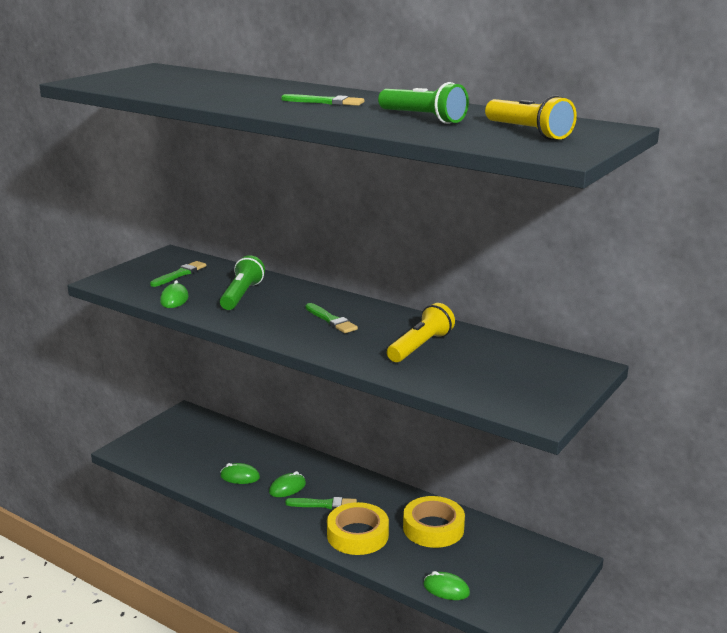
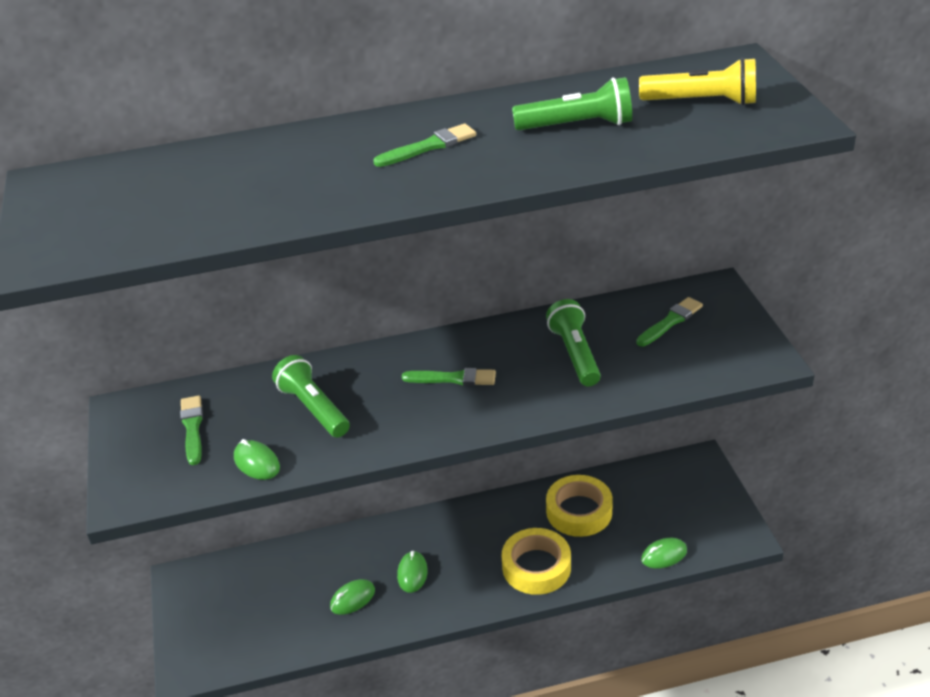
camera: 45 degrees left, 15 degrees up
green brush [285,497,357,510] -> green brush moved to [636,297,703,346]
yellow flashlight [387,303,455,362] -> green flashlight [546,299,601,386]

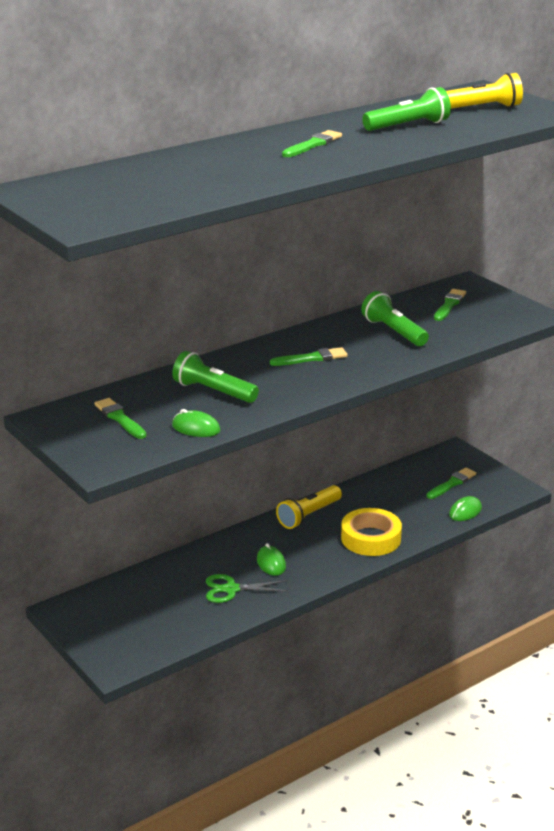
camera: 25 degrees left, 10 degrees down
green mouse [330,579,375,615] -> green scissors [206,574,289,603]
yellow tape [546,475,613,537] -> none
none -> yellow flashlight [276,485,342,529]
none -> green brush [426,468,476,499]

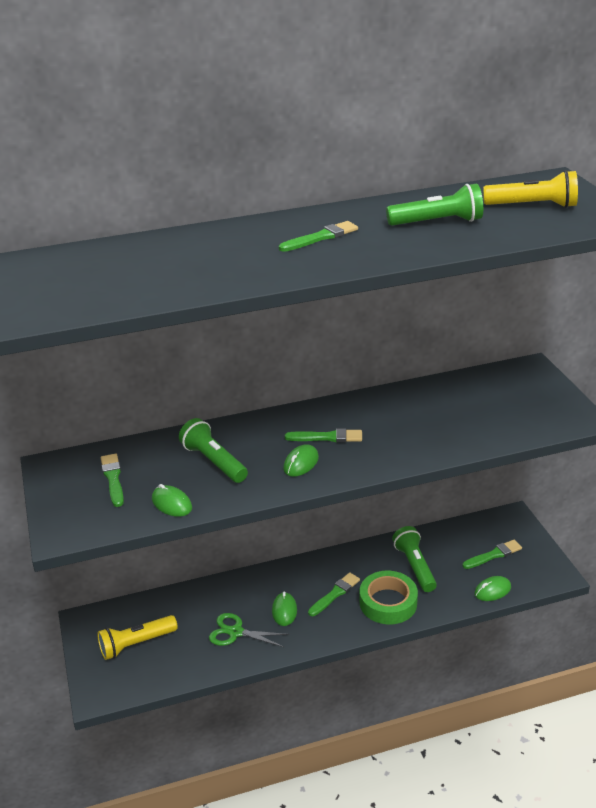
camera: 20 degrees right, 5 degrees up
yellow flashlight [276,485,342,529] -> yellow flashlight moved to [97,615,178,660]
yellow tape [341,508,402,556] -> green tape [360,571,418,624]
green flashlight [361,291,429,346] -> green flashlight moved to [392,526,437,592]
green brush [434,289,466,321] -> green brush moved to [308,572,360,616]
none -> green mouse [283,444,319,477]

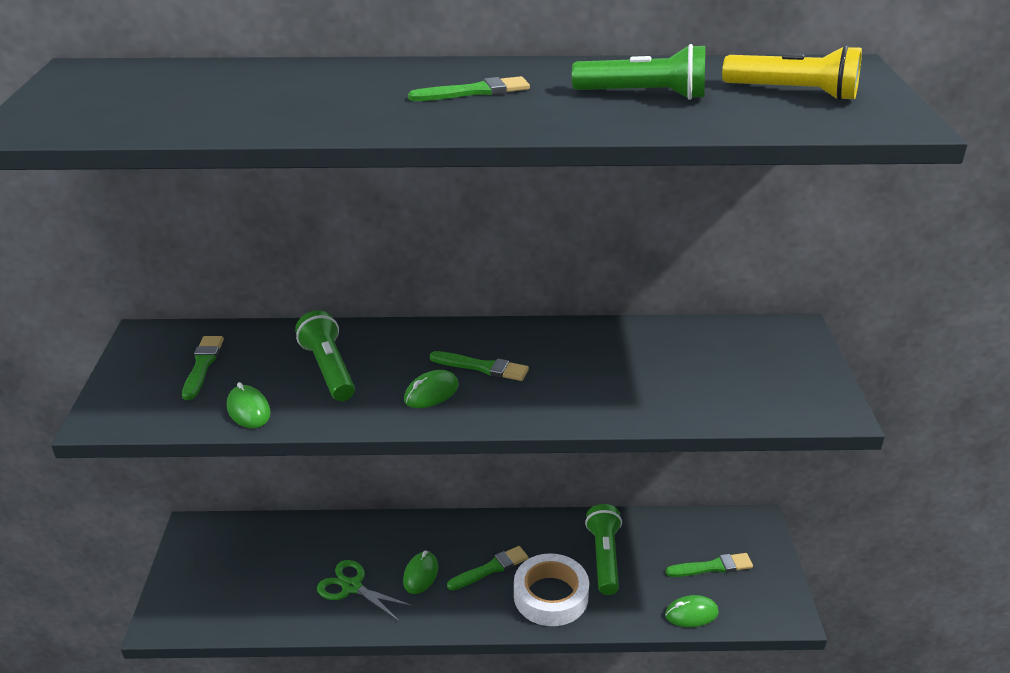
camera: 15 degrees right, 0 degrees up
yellow flashlight [97,615,178,660] -> none
green tape [360,571,418,624] -> white tape [514,553,589,626]

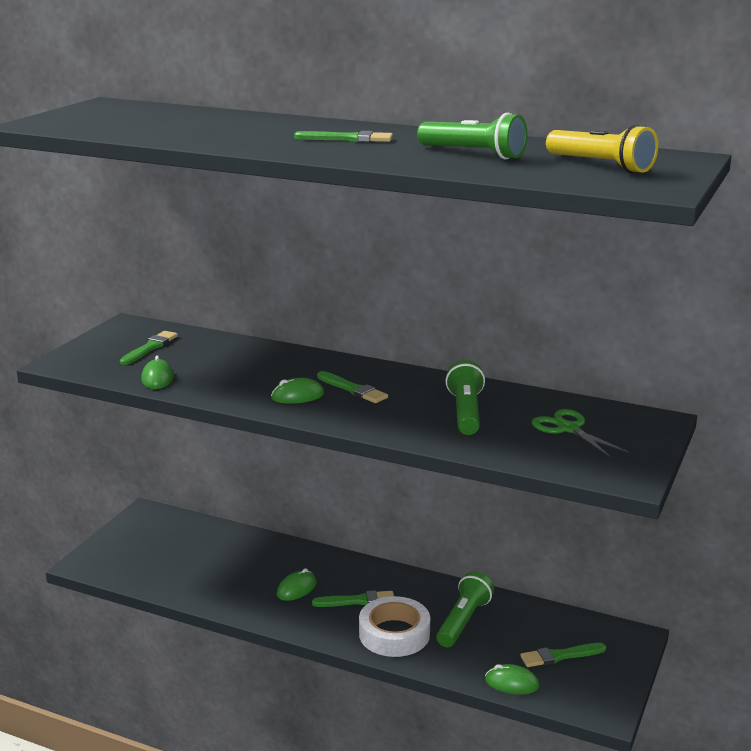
camera: 25 degrees right, 10 degrees down
green flashlight [295,310,355,401] -> green flashlight moved to [445,360,485,435]
green scissors [317,560,412,621] -> green scissors moved to [532,409,629,458]
green brush [665,553,753,577] -> green brush turned 150 degrees clockwise [520,643,606,667]

